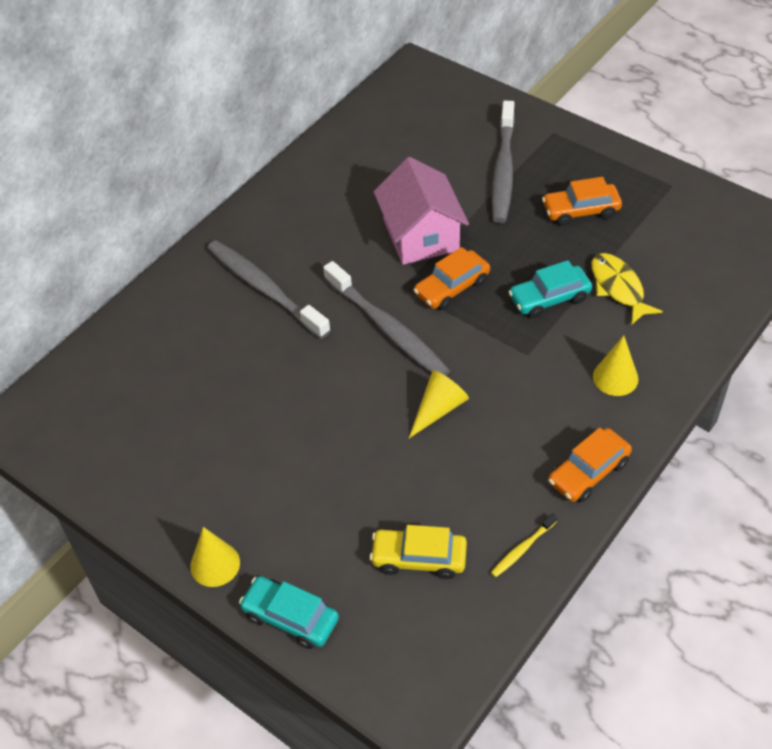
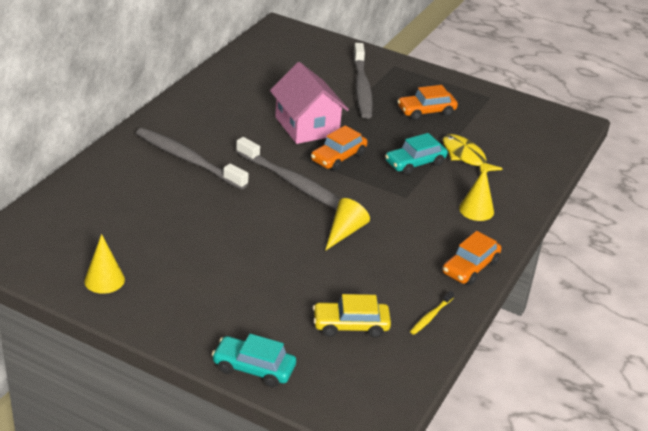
camera: 15 degrees left, 15 degrees down
yellow cone [190,527,240,587] -> yellow cone moved to [84,234,125,294]

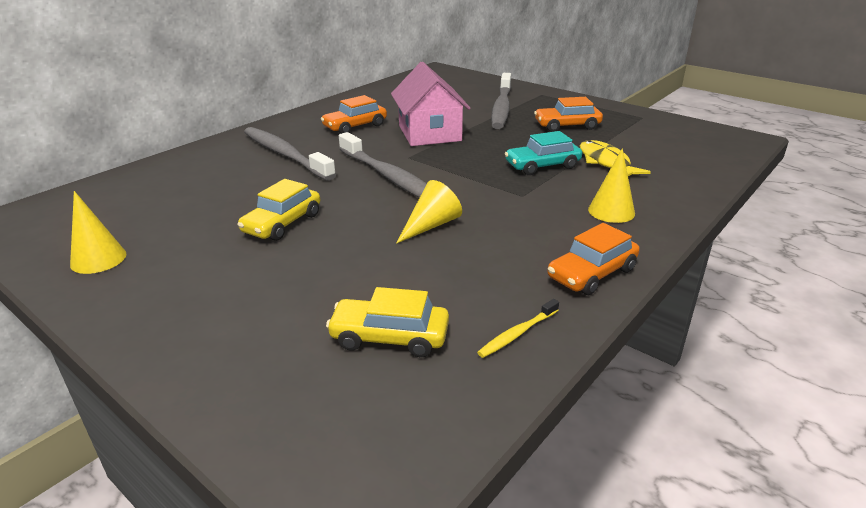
camera: 15 degrees right, 5 degrees down
turquoise car [212,334,296,388] -> none
orange car [311,125,367,171] -> orange car moved to [321,95,387,134]
none -> yellow car [238,179,320,241]

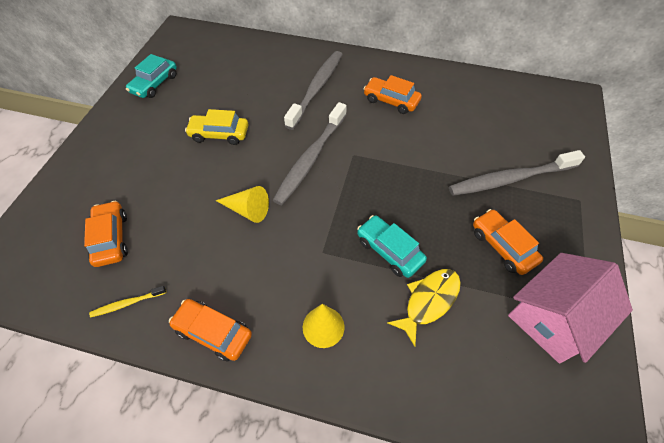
camera: 65 degrees right, 25 degrees up
yellow cone [70,191,127,274] -> turquoise car [126,54,177,98]
yellow car [326,287,449,357] -> orange car [84,201,128,267]
pink house [391,62,471,146] -> pink house moved to [508,253,633,363]
yellow toothbrush [477,299,559,358] -> yellow toothbrush turned 45 degrees counterclockwise [89,286,166,318]

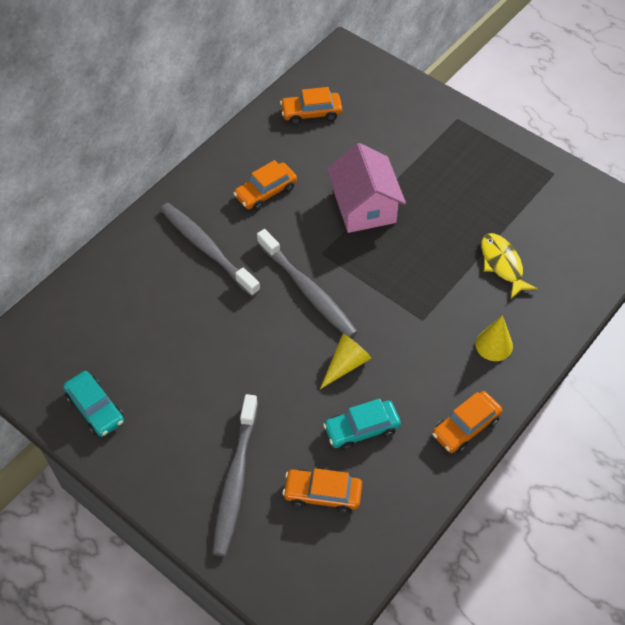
camera: 65 degrees left, 0 degrees up
yellow toothbrush [89,286,166,318] -> none
yellow car [185,109,248,145] -> none
turquoise car [357,215,427,278] -> turquoise car moved to [323,399,401,451]
grey toothbrush [449,150,585,196] -> grey toothbrush moved to [212,394,258,556]
orange car [473,209,543,275] -> orange car moved to [280,87,342,125]
pink house [508,253,633,363] -> pink house moved to [327,143,406,233]

